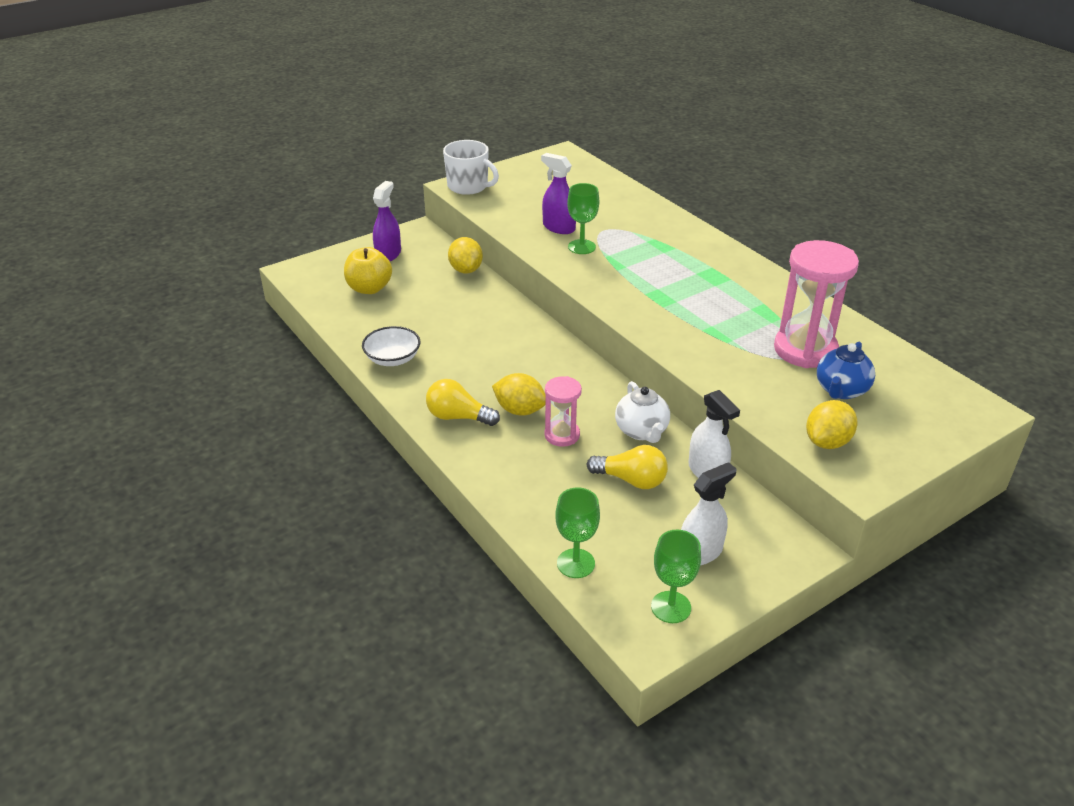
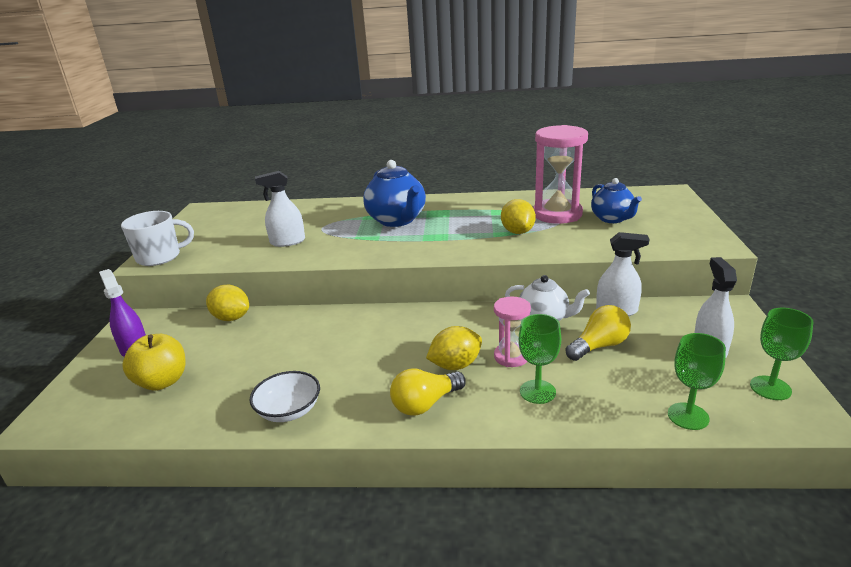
camera: 50 degrees left, 10 degrees down
purple spray bottle [541,153,576,234] -> white spray bottle [255,171,305,247]
green goblet [567,183,599,254] -> green goblet moved to [519,314,561,404]
yellow lemon [806,400,858,449] -> yellow lemon moved to [501,199,536,234]
none -> blue teapot [363,160,426,227]

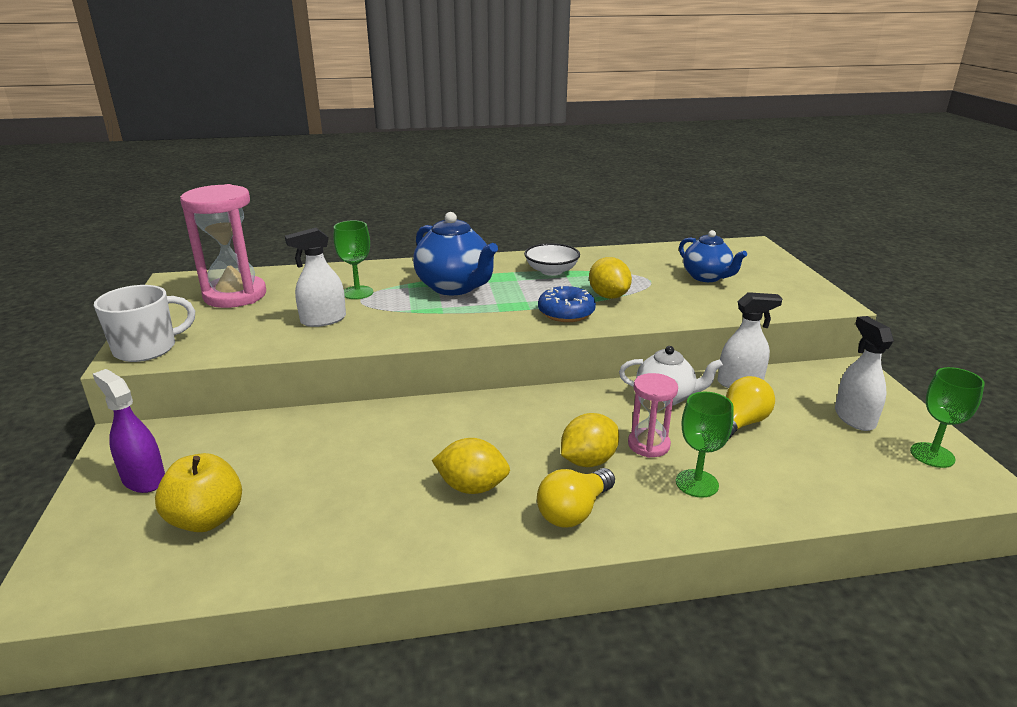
camera: 15 degrees left, 0 degrees up
yellow lemon [206,285,249,321] -> yellow lemon moved to [432,438,510,494]
white bowl [250,371,320,422] -> white bowl moved to [524,243,580,276]
pink hourglass [534,125,588,224] -> pink hourglass moved to [180,184,266,308]
green goblet [668,333,726,430] -> green goblet moved to [334,221,373,299]
none -> blue donut [538,286,596,322]

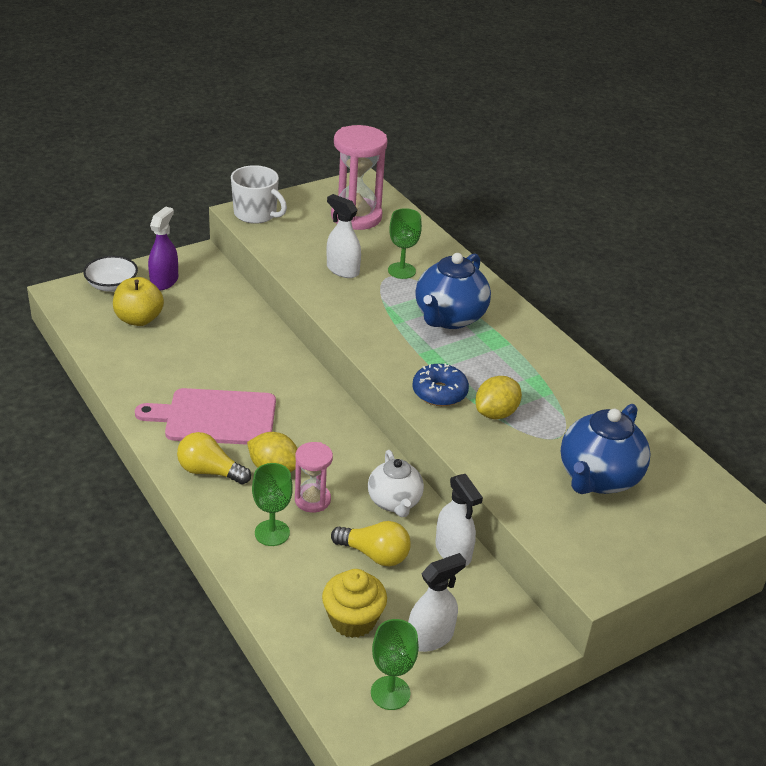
camera: 65 degrees right, 10 degrees up
yellow lemon [432,438,510,494] -> pink cutting board [135,388,276,445]
white bowl [524,243,580,276] -> white bowl moved to [83,256,138,292]
blue teapot [679,230,747,282] -> blue teapot [561,404,650,494], size x1.53
none -> yellow cupcake [322,569,387,638]

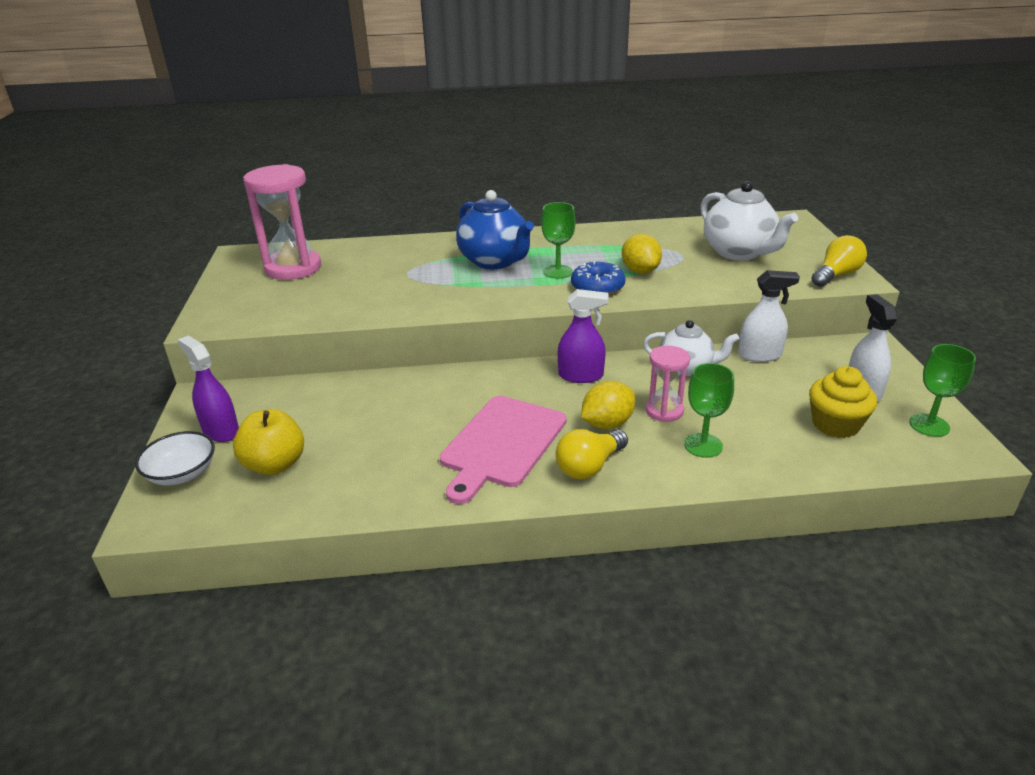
camera: 60 degrees left, 5 degrees down
white mug [231,165,287,224] -> none
white spray bottle [327,194,361,278] -> none
yellow light bulb [331,521,411,566] -> yellow light bulb moved to [811,235,867,287]
green goblet [388,208,422,279] -> green goblet moved to [541,202,575,279]
blue teapot [561,404,650,494] -> white teapot [701,181,798,261]
none -> purple spray bottle [558,289,609,383]

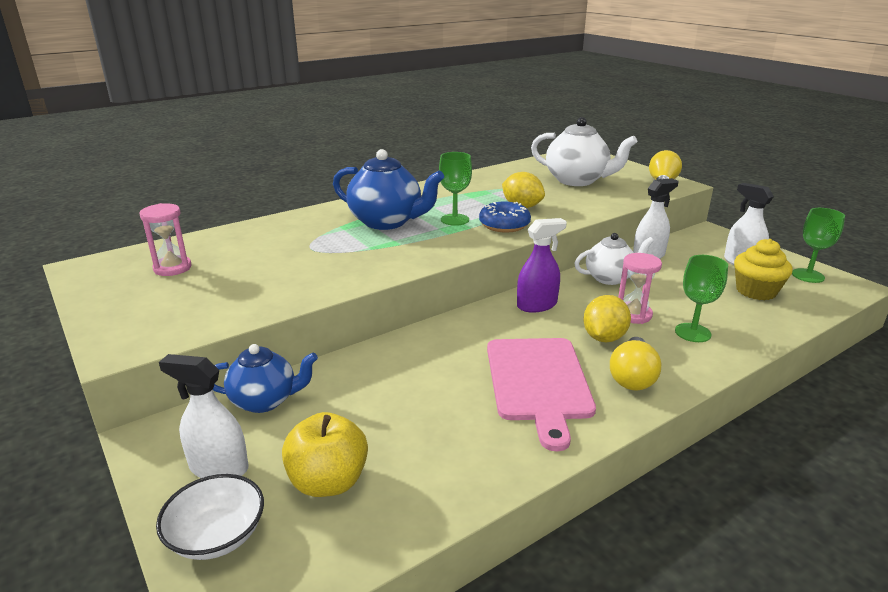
camera: 30 degrees left, 5 degrees down
purple spray bottle [178,336,239,442] -> white spray bottle [159,354,249,478]
pink hourglass [243,164,321,280] -> pink hourglass [139,203,192,276], size x0.55
none -> blue teapot [213,344,318,413]

